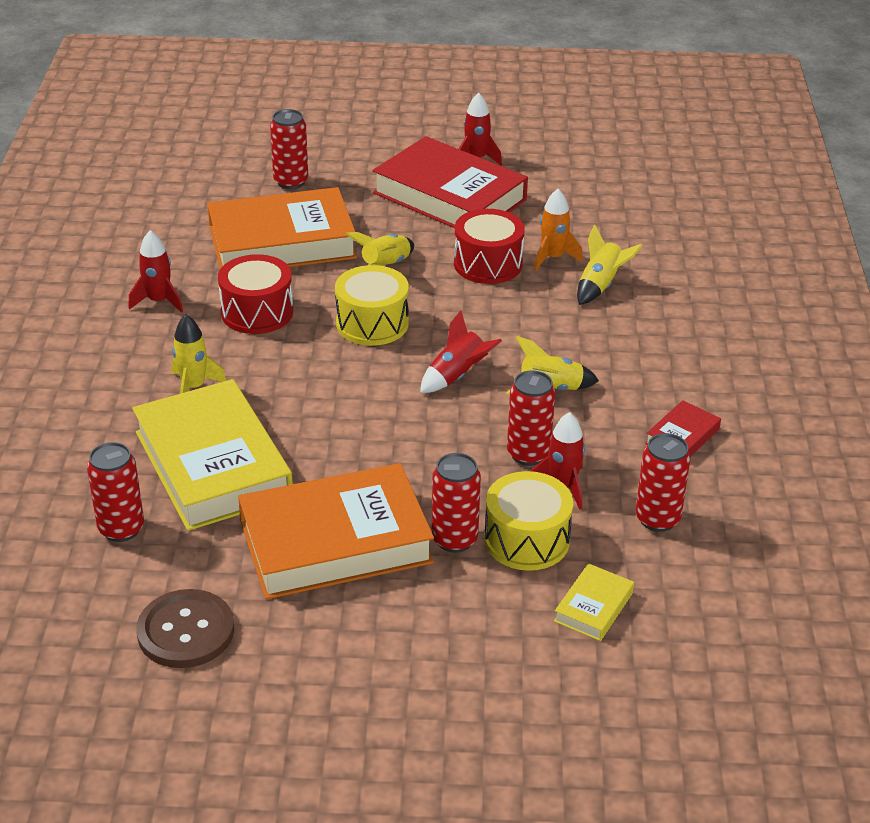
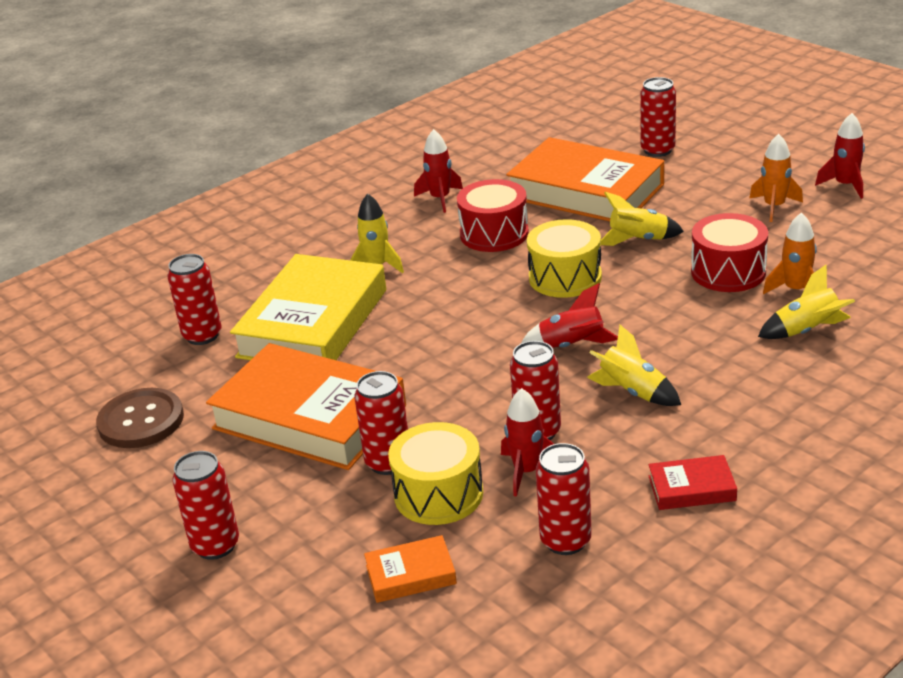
camera: 50 degrees right, 5 degrees down
red book [373,136,528,228] -> orange rocket [749,134,803,222]
yellow book [554,563,634,641] -> orange book [364,535,457,603]
none -> red can [172,451,239,560]

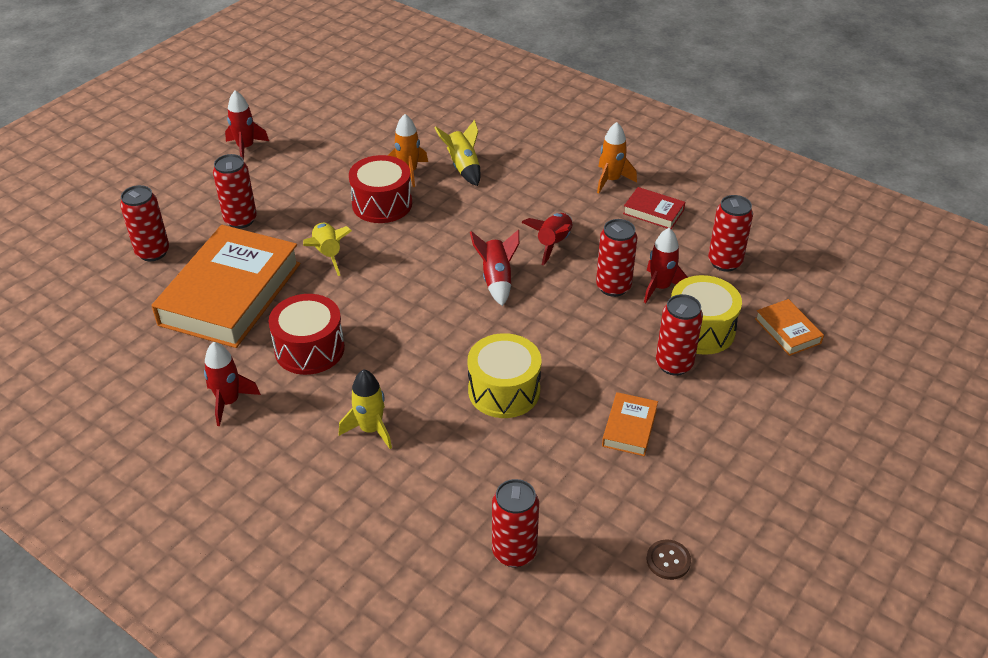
camera: 105 degrees left, 10 degrees up
brown button [96,388,184,448] -> brown button [646,540,691,580], size x0.50
red can [172,451,239,560] -> red can moved to [213,154,257,229]
orange book [206,343,406,470] -> orange book [602,392,658,456], size x0.43
yellow book [230,254,386,360] -> none
yellow drum [527,219,602,298] -> yellow drum moved to [468,333,541,418]
yellow rocket [587,325,681,406] -> red rocket [521,213,572,265]
red book [648,455,737,510] -> red book turned 45 degrees counterclockwise [623,187,685,229]
orange rocket [749,134,803,222] -> orange rocket moved to [597,122,637,193]

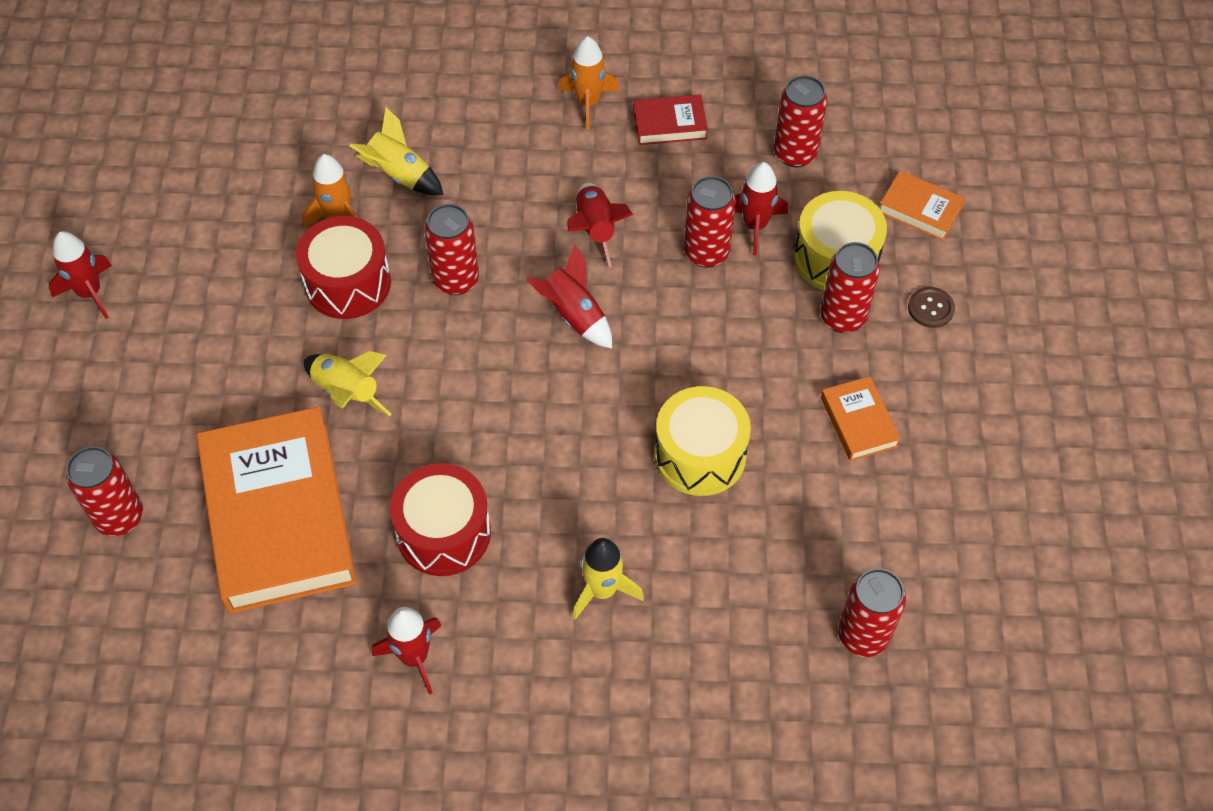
camera: 35 degrees left, 15 degrees up
red can [213,154,257,229] -> red can moved to [424,204,479,295]
brown button [646,540,691,580] -> brown button moved to [908,287,955,328]

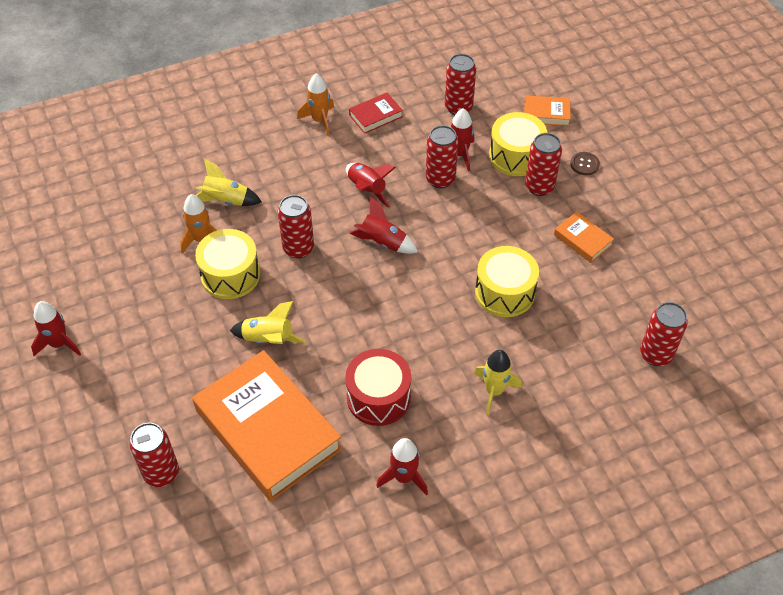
camera: 25 degrees left, 5 degrees down
red drum [296,216,391,319] -> yellow drum [195,229,260,299]

